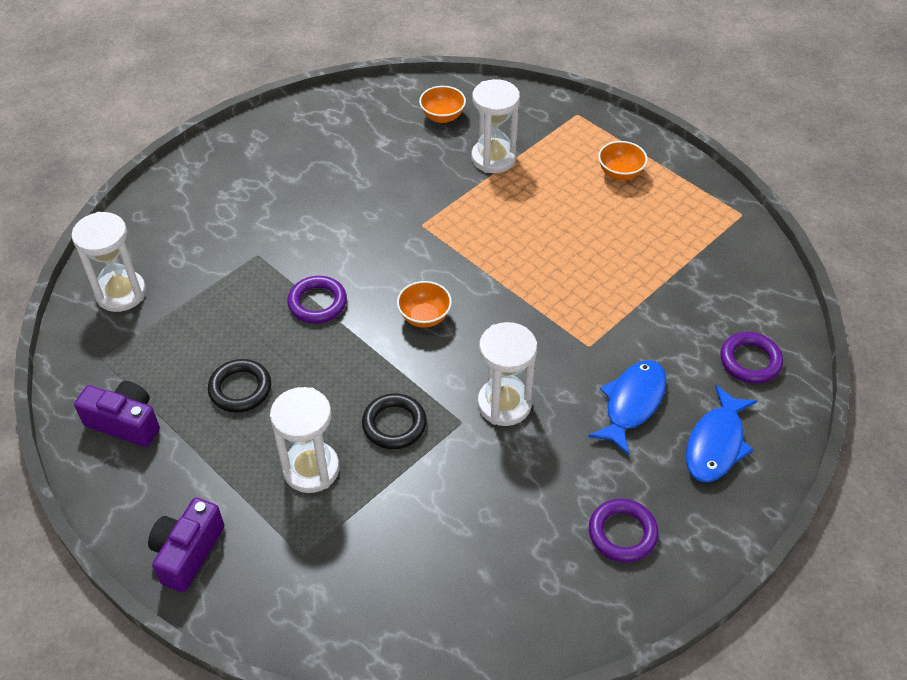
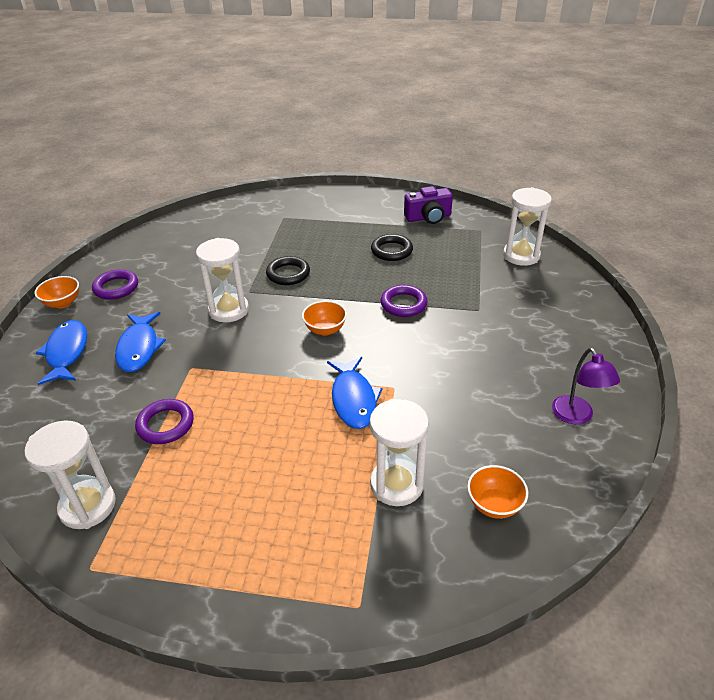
camera: 145 degrees right, 10 degrees down
purple camera [148,498,225,592] -> none
white hourglass [270,387,339,493] -> white hourglass moved to [24,420,116,529]
orange bowl [598,141,648,180] -> orange bowl moved to [35,276,79,309]
purple ring [720,332,783,384] -> purple ring moved to [135,399,194,444]
none -> blue fish [327,357,383,429]
none -> purple lamp [552,348,620,425]

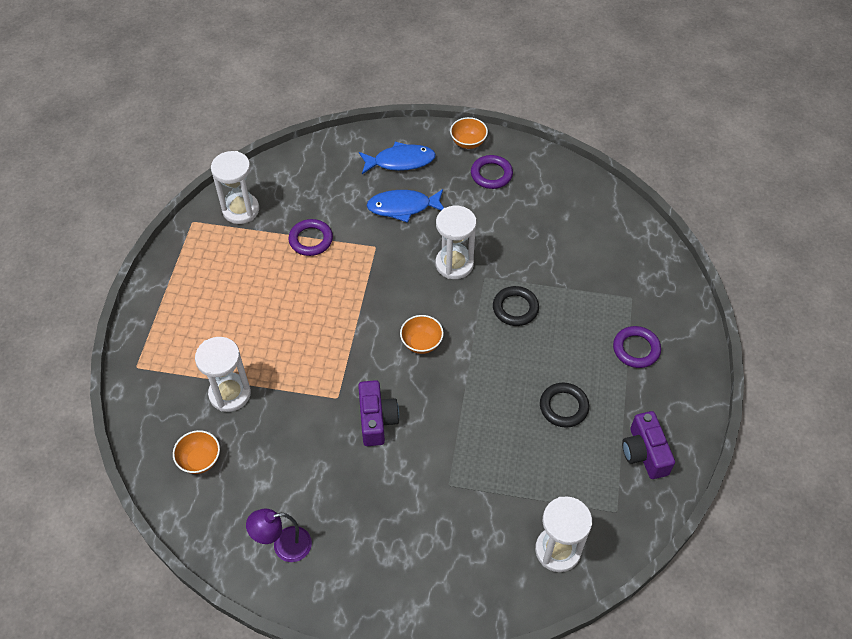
camera: 90 degrees right, 15 degrees up
blue fish [327,357,383,429] -> none
purple ring [381,285,427,317] -> purple ring moved to [613,326,661,368]
none -> purple camera [358,380,399,446]

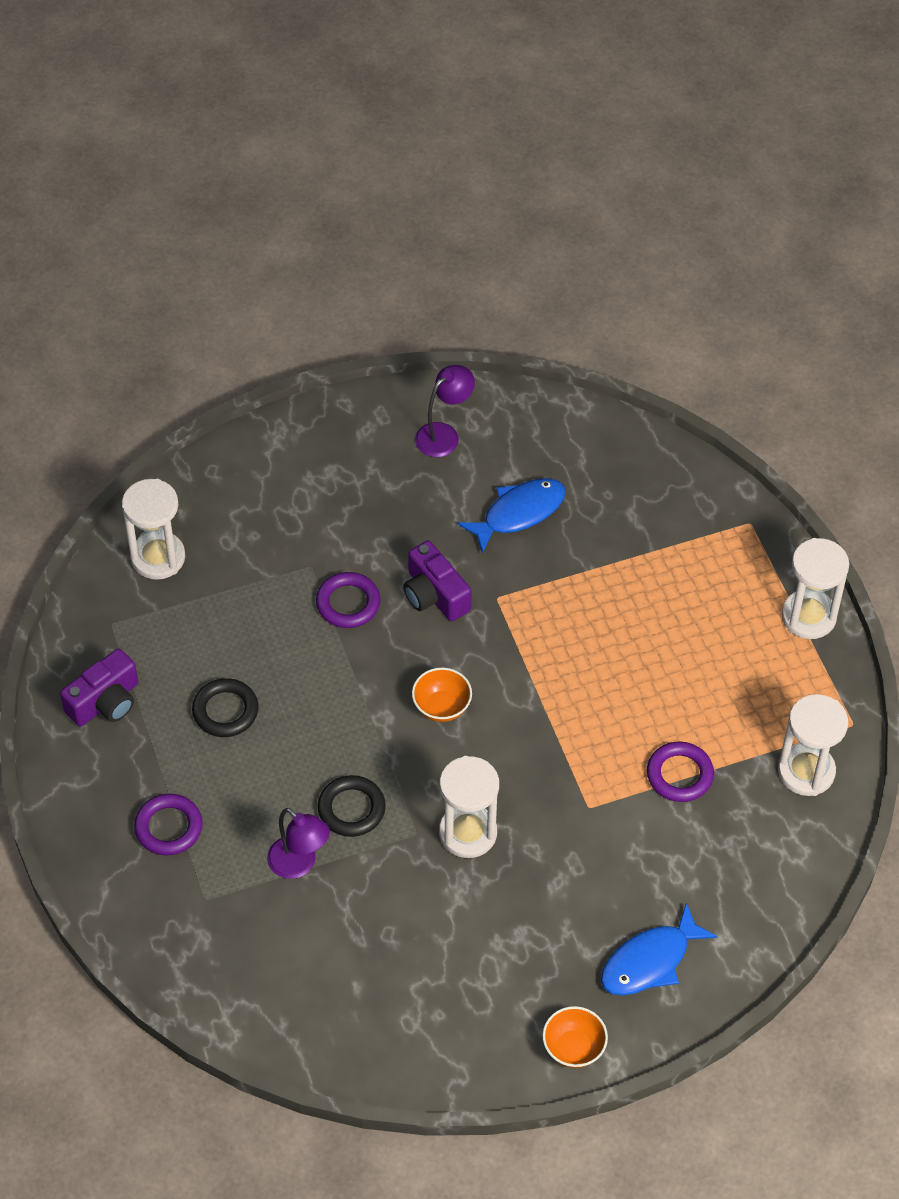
camera: 150 degrees right, 0 degrees up
orange bowl [173,430,220,474] -> none
white hourglass [195,337,251,412] -> white hourglass moved to [782,538,849,639]
blue fish [366,189,444,223] -> blue fish moved to [457,478,566,554]
purple ring [471,155,513,189] -> purple ring moved to [316,572,381,628]
purple camera [622,411,675,479] -> purple camera turned 90 degrees clockwise [60,648,138,727]
none -> purple lamp [267,808,330,879]

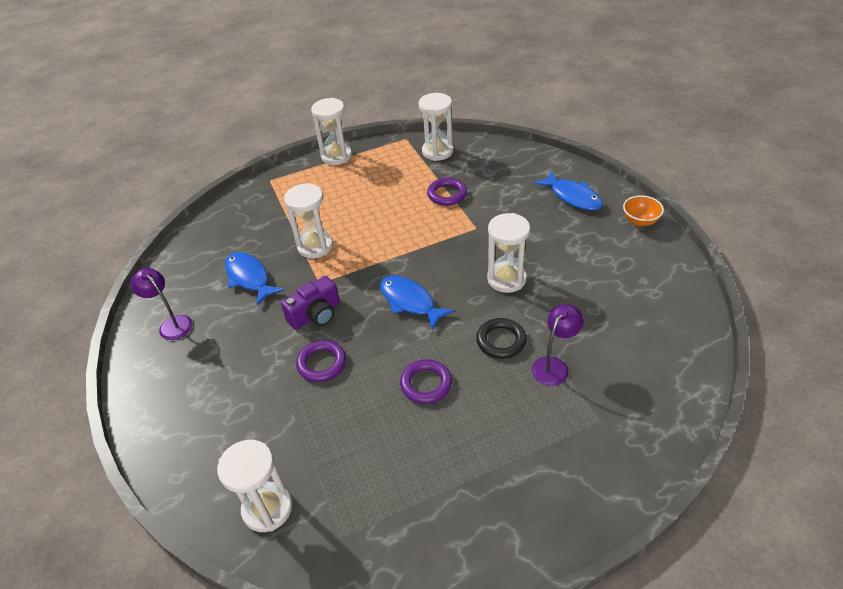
camera: 90 degrees left, 10 degrees down
purple camera [60,648,138,727] -> none
purple ring [134,794,203,855] -> purple ring moved to [400,359,452,404]
black ring [192,678,259,737] -> none
orange bowl [412,667,472,722] -> blue fish [380,275,454,330]
none -> white hourglass [284,183,333,258]

